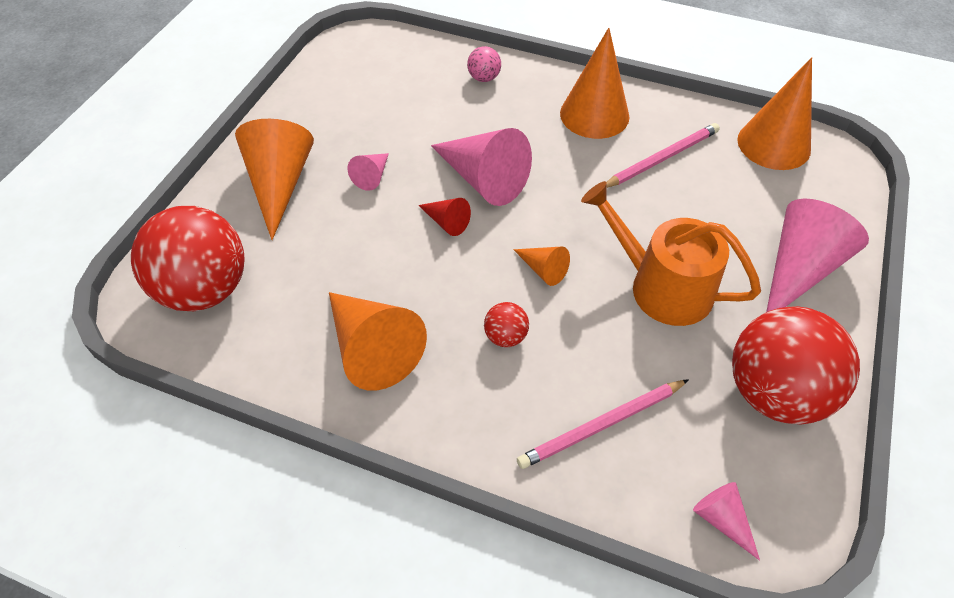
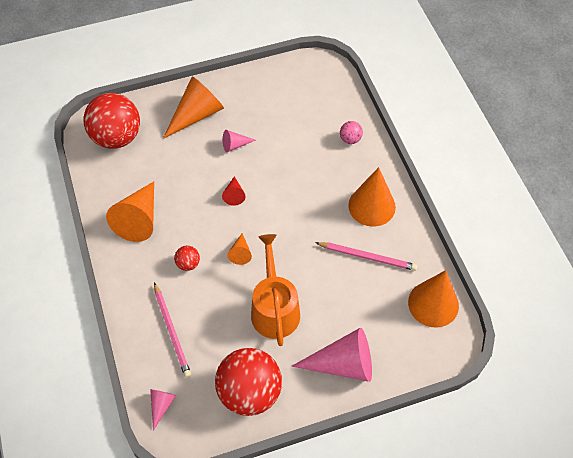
camera: 50 degrees right, 5 degrees up
pink cone [431,128,532,206] -> none
pink pencil [517,379,689,469] -> pink pencil turned 135 degrees counterclockwise [154,282,191,378]

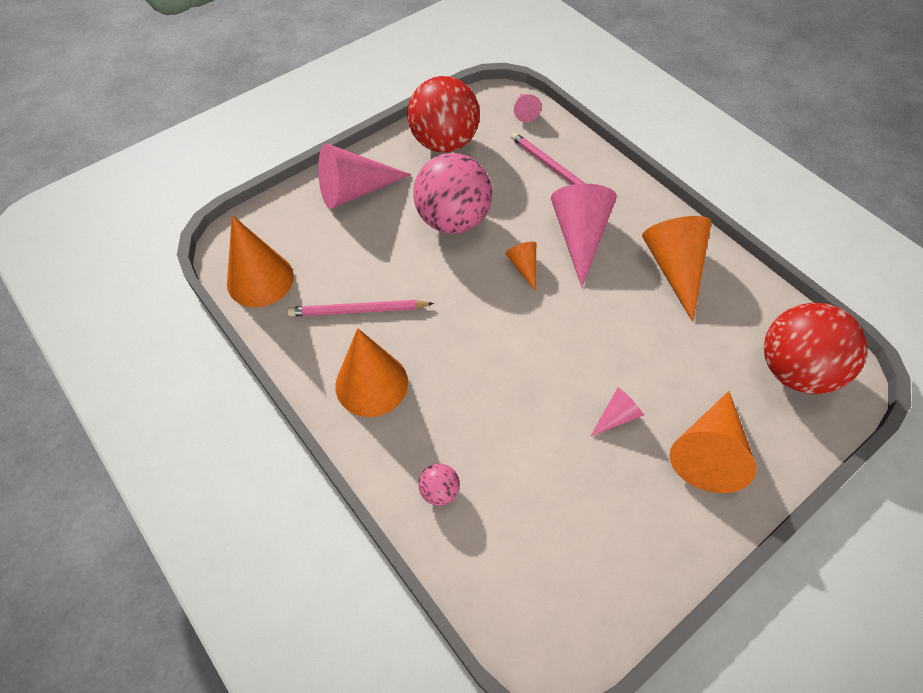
camera: 160 degrees right, 0 degrees up
red ball [174,246,200,271] -> pink cone [551,184,617,287]
red cone [222,176,245,206] -> none
orange watering can [251,234,300,346] -> pink ball [413,153,492,234]

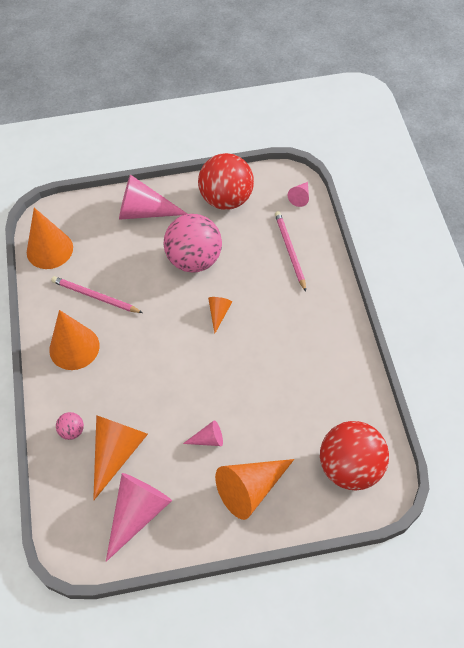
camera: 30 degrees right, 0 degrees up
pink cone [551,184,617,287] -> pink cone moved to [106,473,172,562]
orange cone [642,216,711,322] -> orange cone moved to [93,415,148,501]

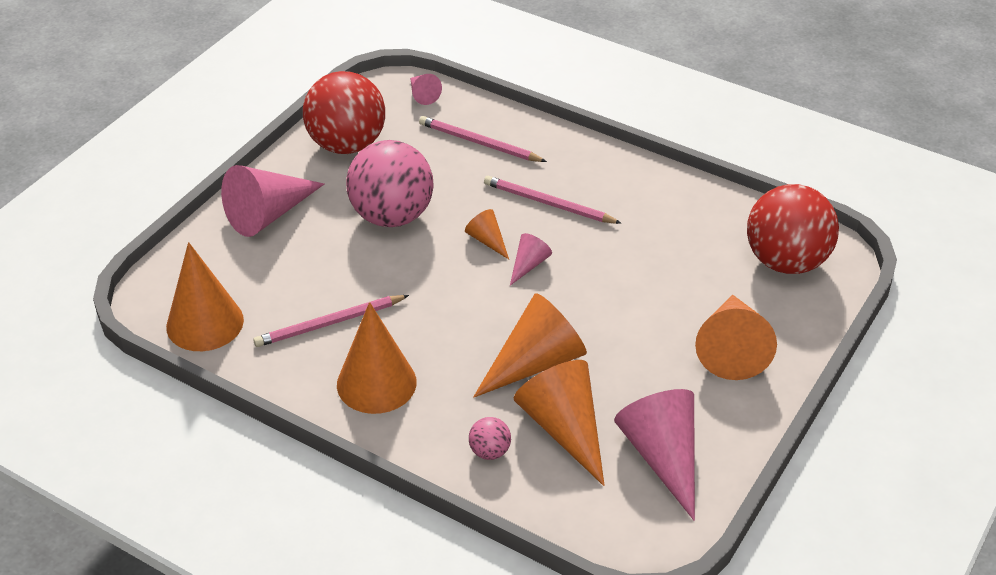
camera: 50 degrees left, 15 degrees down
pink cone [183,420,223,446] -> pink cone moved to [510,233,552,286]
none -> orange cone [473,293,587,398]
none -> pink pencil [484,176,622,224]

